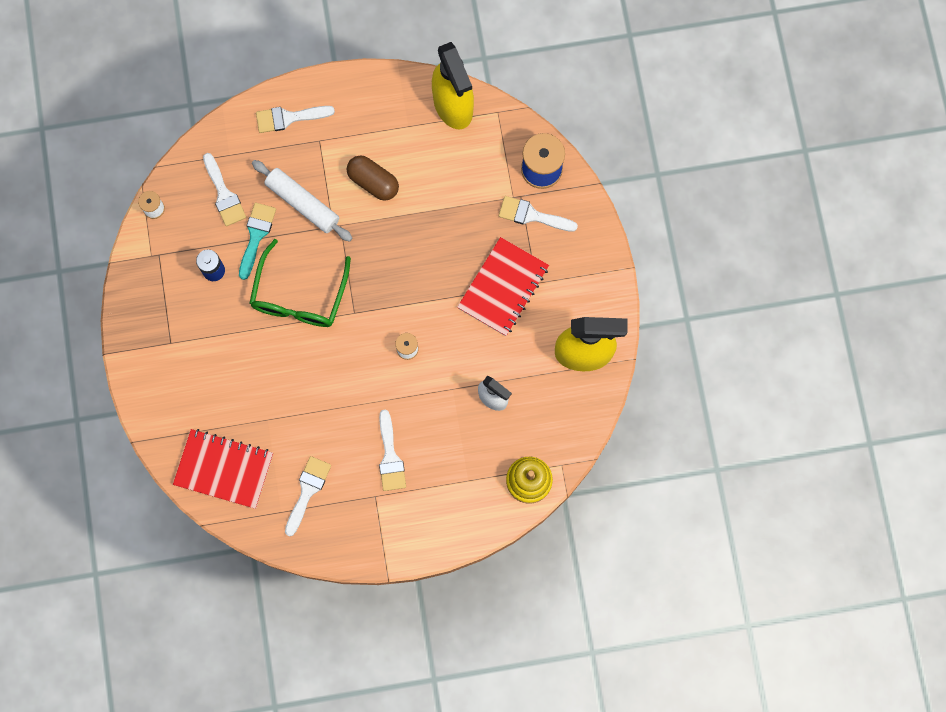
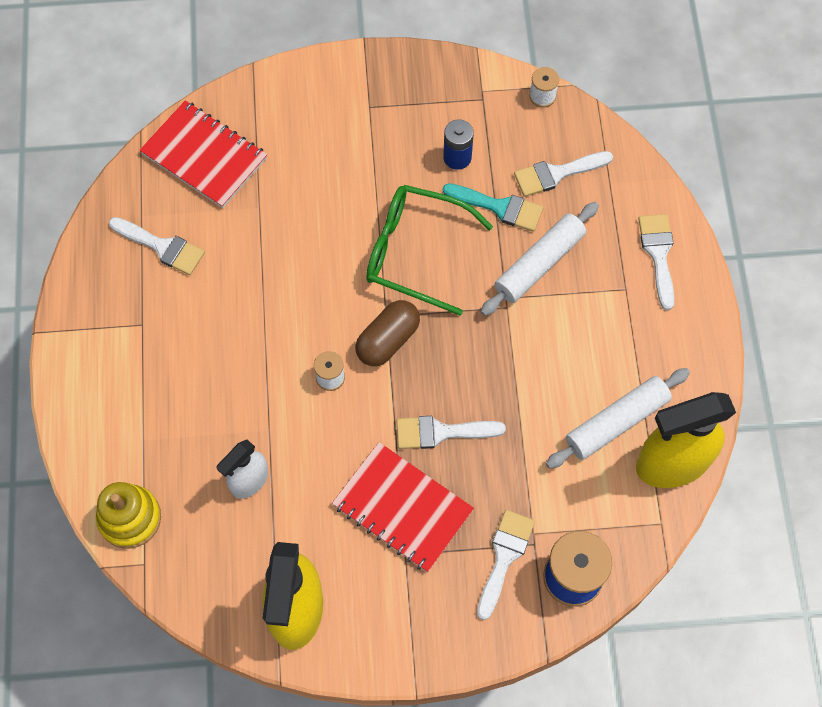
camera: 95 degrees right, 10 degrees down
red notebook [173,429,273,509] -> red notebook turned 75 degrees counterclockwise [139,100,267,208]
brown capsule [347,155,399,201] -> brown capsule moved to [355,300,420,366]
white brush [379,409,406,491] -> white brush moved to [397,416,506,449]
none -> white rolling pin [546,368,690,469]

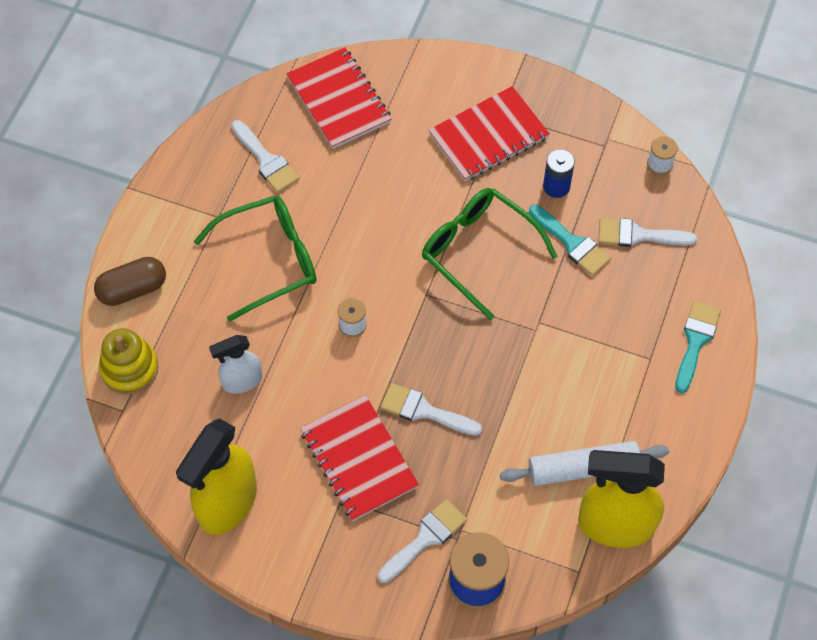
camera: 25 degrees right, 5 degrees down
brown capsule [355,300,420,366] -> brown capsule moved to [94,257,166,306]
white rolling pin [481,202,599,316] -> none
white brush [638,214,675,310] -> turquoise brush [675,301,721,393]
none -> green glasses [194,196,316,322]
none -> red notebook [429,86,550,181]

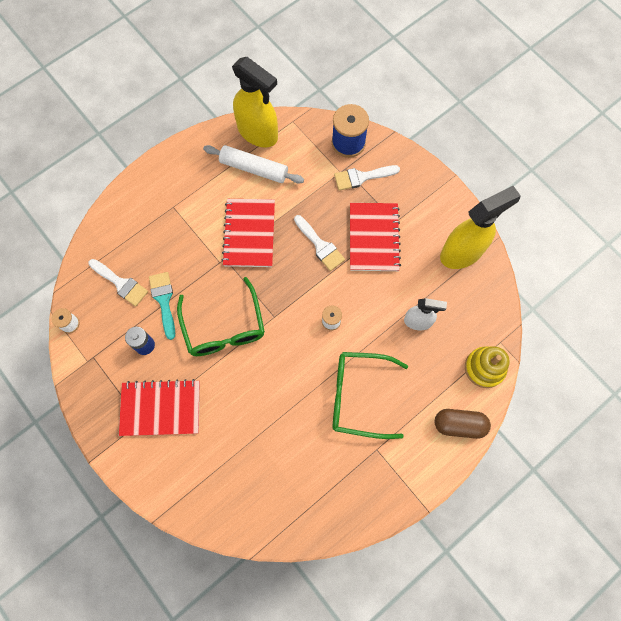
camera: 150 degrees left, 10 degrees up
white brush [231,120,299,193] -> none
red notebook [287,47,392,149] -> red notebook moved to [221,199,275,267]
turquoise brush [675,301,721,393] -> none

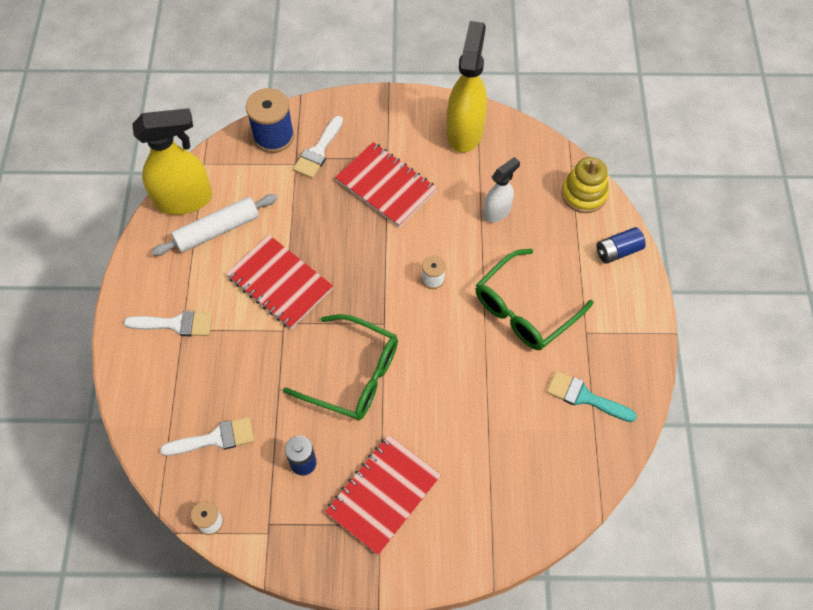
camera: 50 degrees left, 10 degrees down
turquoise brush [149,272,175,340] -> turquoise brush moved to [547,371,637,422]
white brush [294,215,345,271] -> white brush moved to [124,311,212,336]
brown capsule [435,409,491,439] -> blue battery [597,227,646,264]

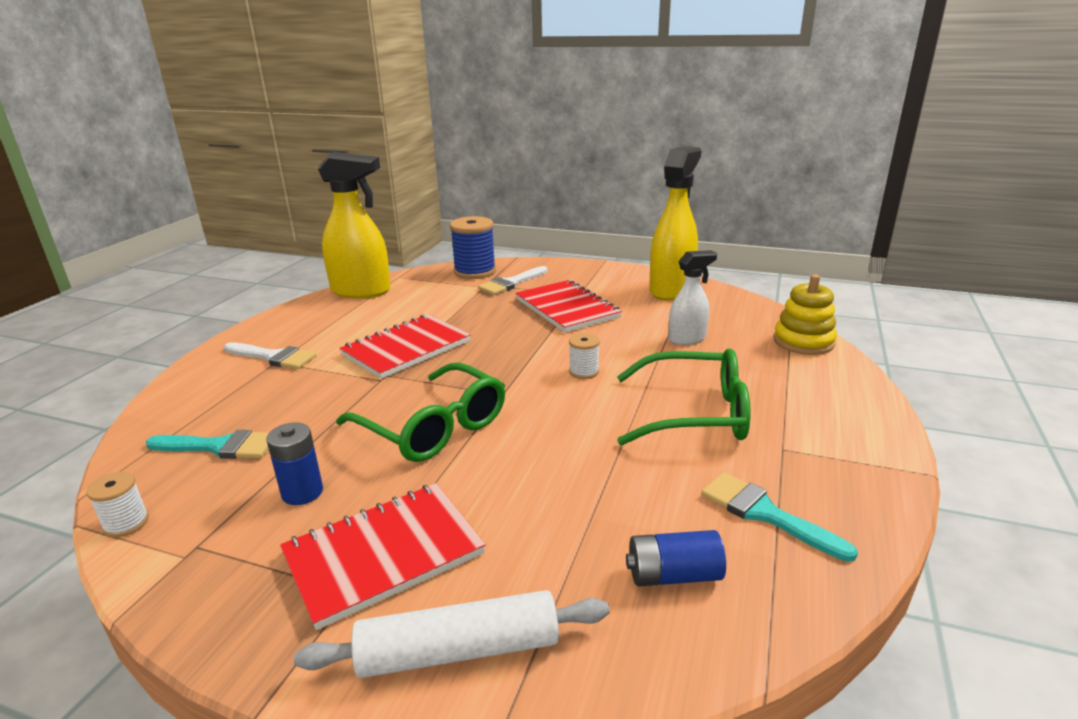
camera: 20 degrees right, 35 degrees down
white rolling pin [152,194,277,256] -> white rolling pin moved to [294,590,610,678]
white brush [160,417,254,456] -> turquoise brush [146,430,269,459]
red notebook [226,235,333,329] -> red notebook turned 75 degrees clockwise [339,314,471,379]
green glasses [476,249,593,350] -> green glasses turned 150 degrees counterclockwise [617,348,751,445]
blue battery [597,227,646,264] -> blue battery moved to [626,530,726,586]

